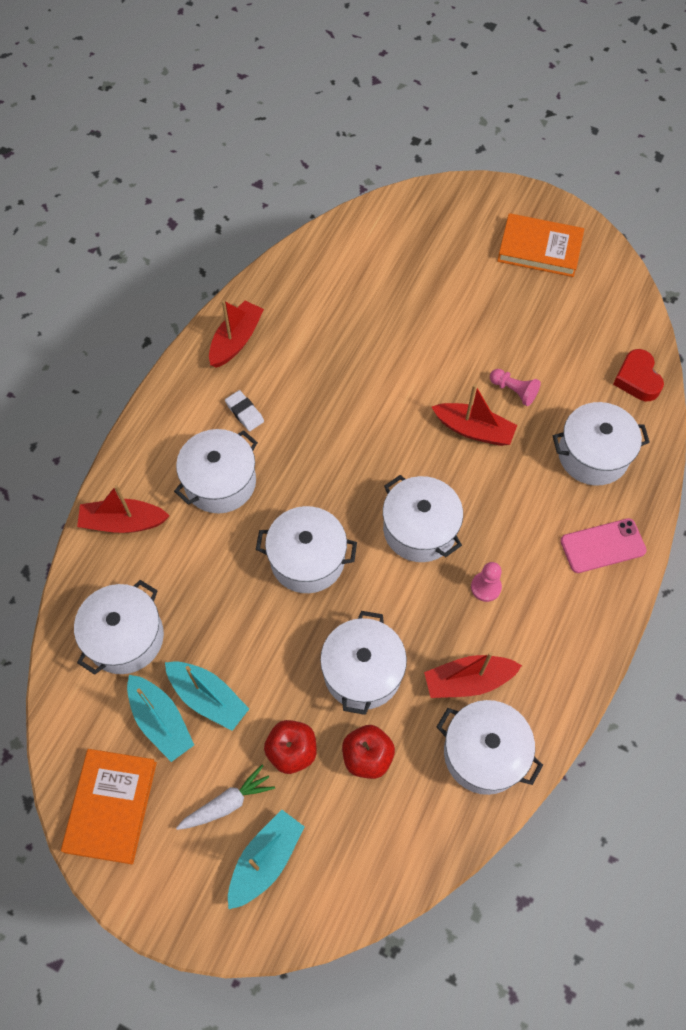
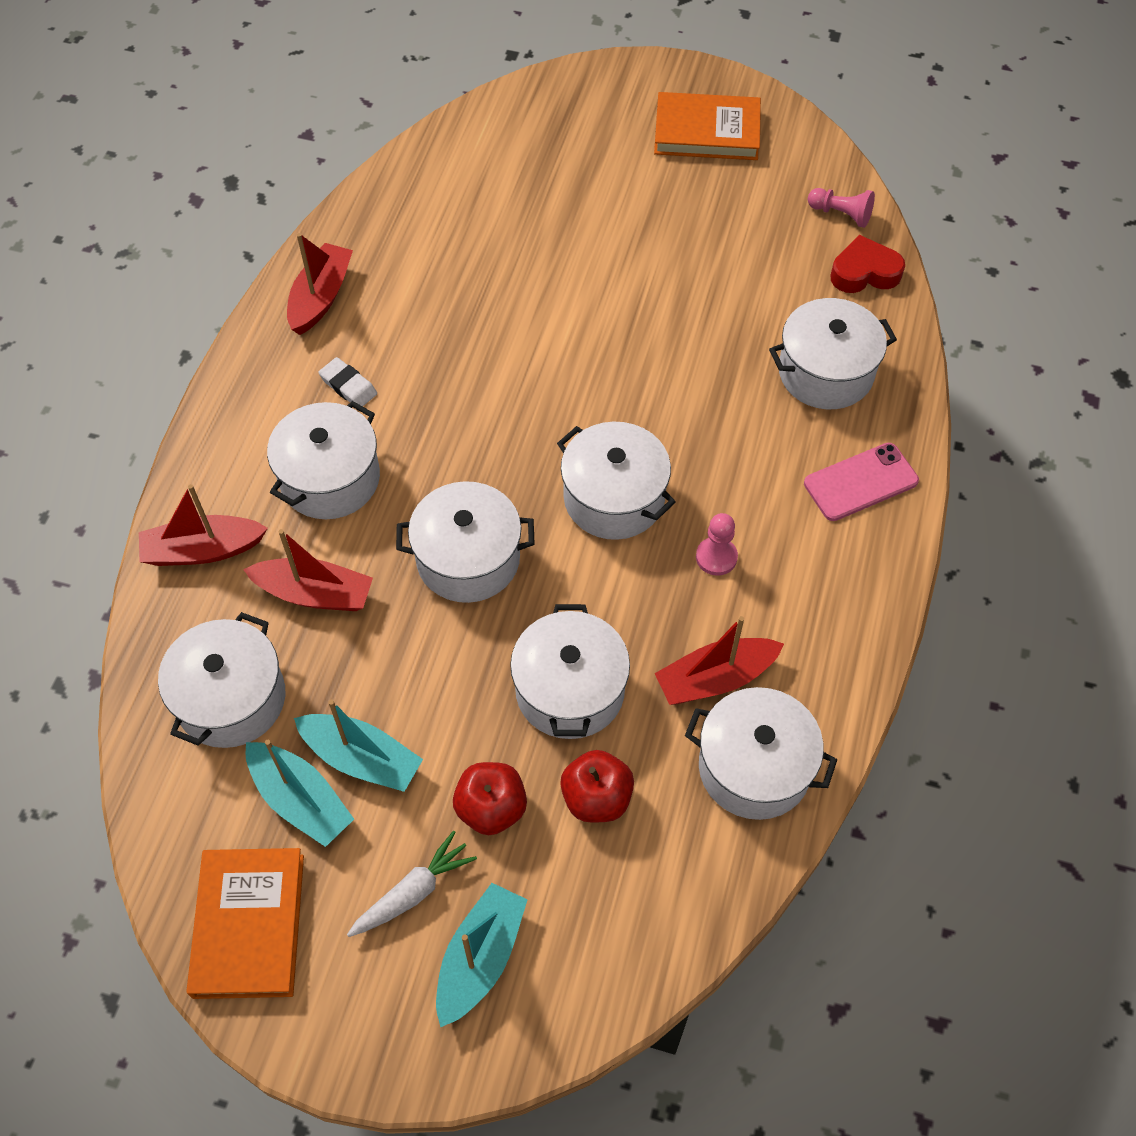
camera: 10 degrees left, 5 degrees down
red boat [432,384,517,446] -> red boat moved to [243,529,373,611]
pink pawn [490,369,541,406] -> pink pawn moved to [808,188,875,228]
red heart [613,349,664,401] -> red heart turned 105 degrees clockwise [831,235,905,293]

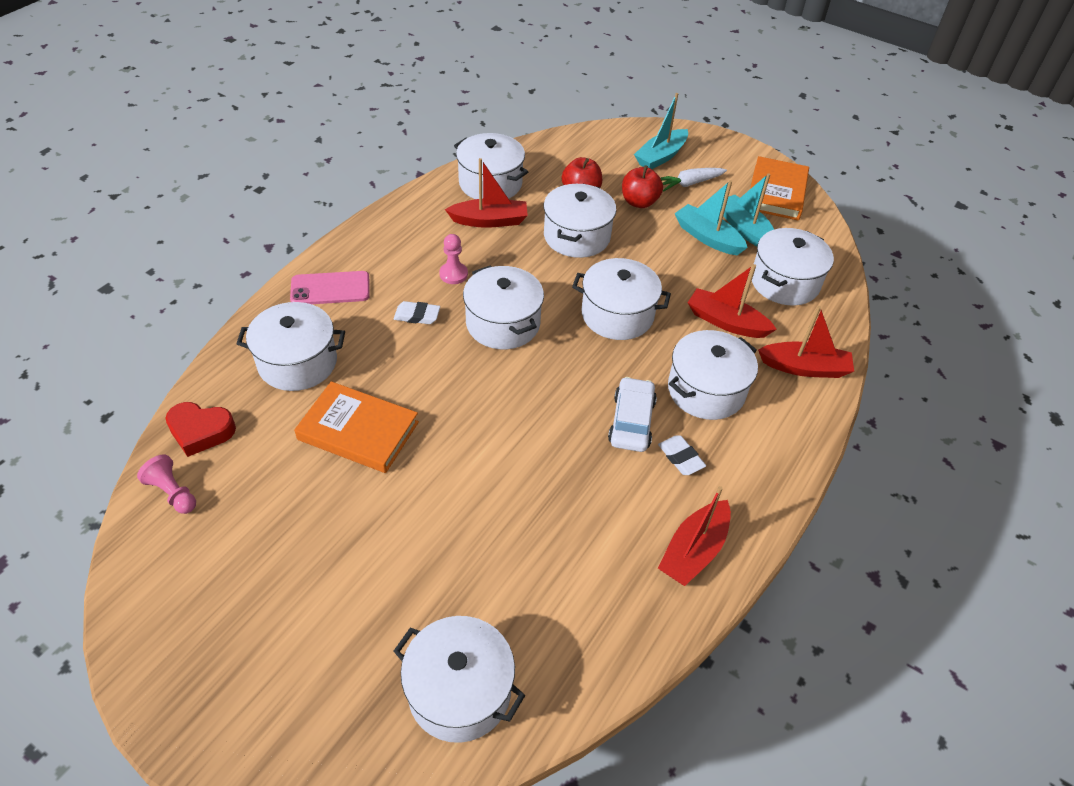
camera: 165 degrees left, 10 degrees down
orange book [654,92,761,160] -> orange book moved to [294,381,419,473]
none -> white eraser [394,301,440,324]
none -> white pot [394,616,525,743]
none -> white car [608,377,657,452]

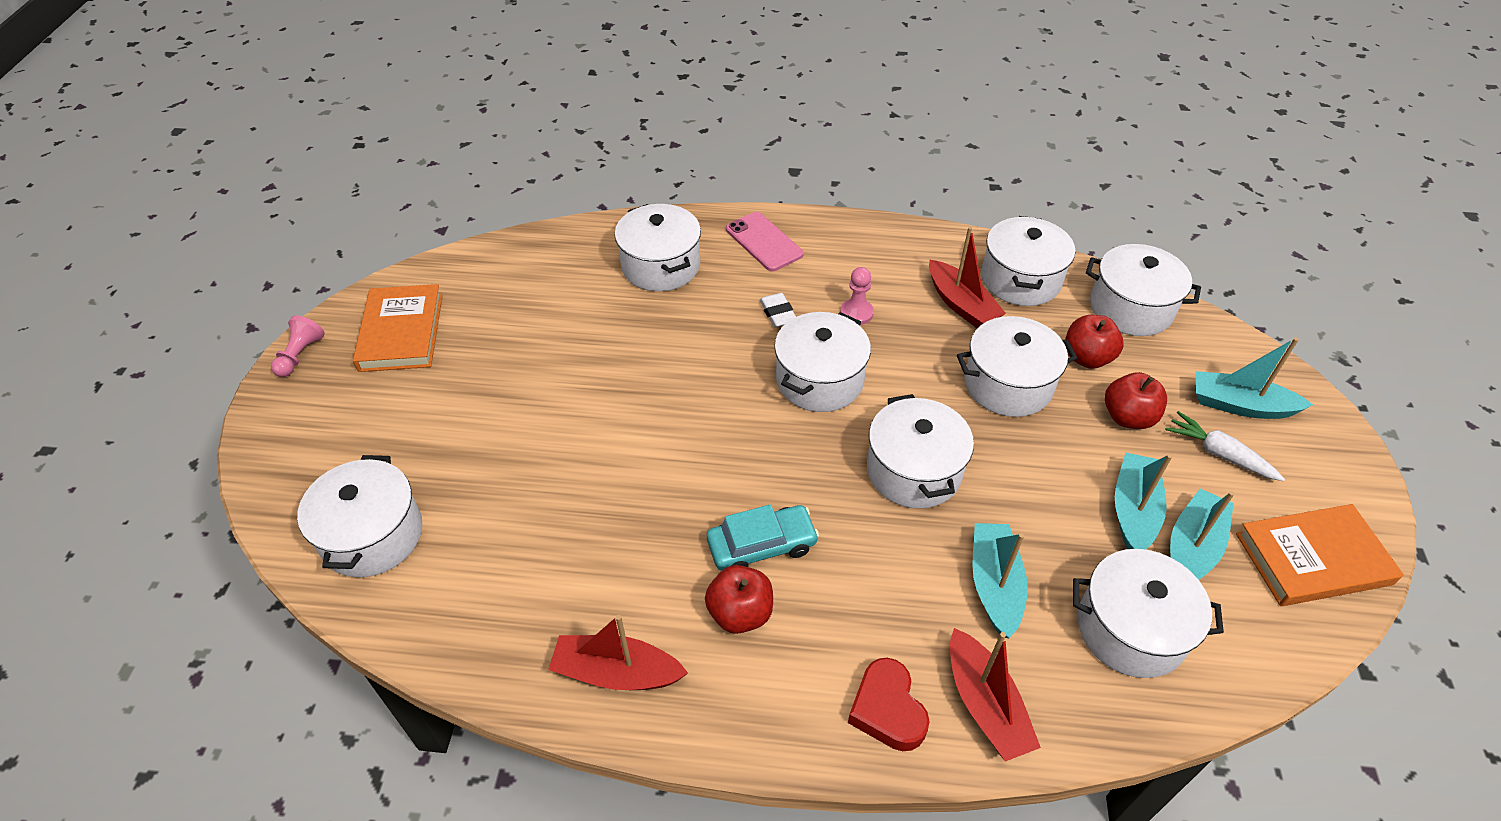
camera: 65 degrees right, 0 degrees up
pink pawn [137,454,196,514] -> pink pawn moved to [271,315,325,377]
red heart [165,402,236,457] -> red heart moved to [848,658,930,751]
orange book [294,381,419,473] -> orange book moved to [353,284,443,372]
white car [608,377,657,452] -> turquoise car [707,505,819,571]
white eraser [658,435,706,475] -> red apple [705,565,773,634]
white pot [668,330,758,420] -> white pot moved to [1086,244,1201,336]
red boat [687,264,777,338] -> turquoise boat [972,523,1028,638]

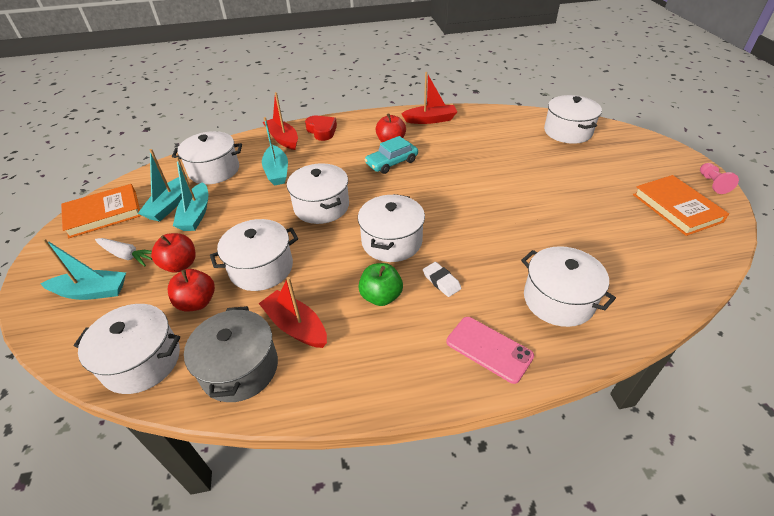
camera: 165 degrees right, 5 degrees down
pink pawn [840,267,874,325] -> green apple [358,263,403,306]
white pot [981,216,1075,306] -> grey pot [184,306,278,402]

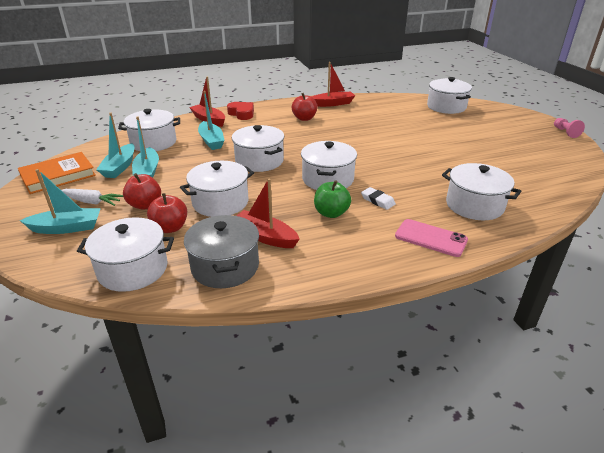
camera: 10 degrees left, 10 degrees down
turquoise car [365,136,418,174] -> none
orange book [633,175,729,236] -> none

